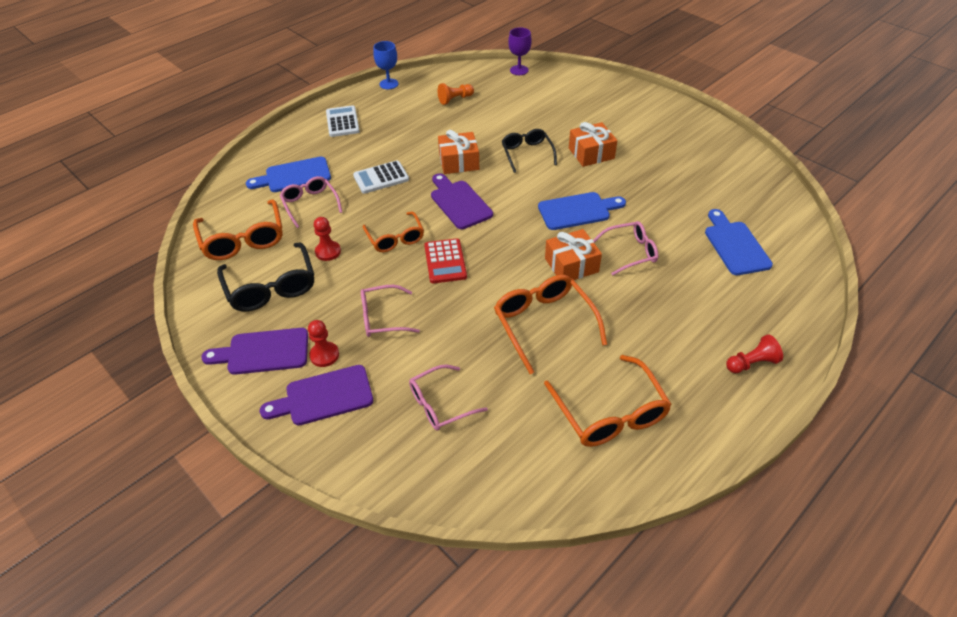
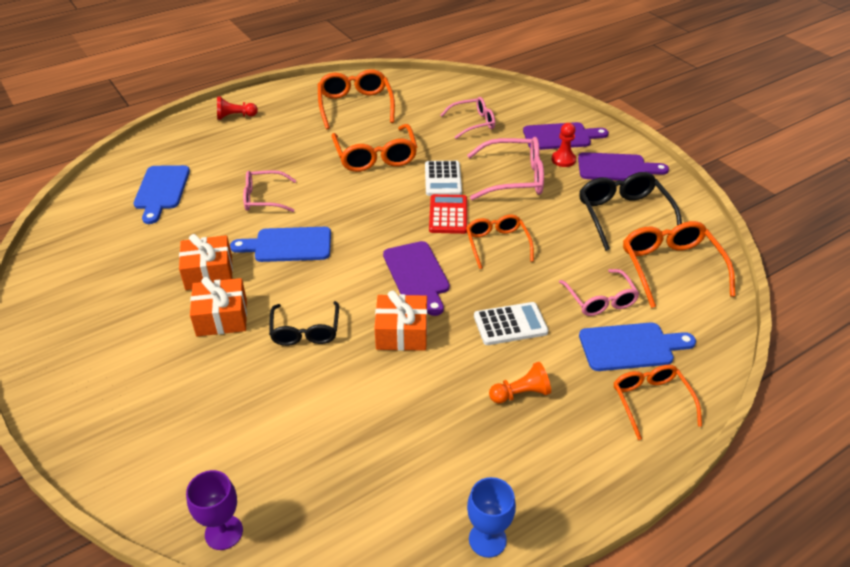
camera: 170 degrees left, 5 degrees down
red pawn [314,217,341,261] -> none
white calculator [326,105,360,137] -> white calculator moved to [425,161,462,196]
pink glasses [361,285,420,337] -> pink glasses [467,137,544,200], size x1.51
orange pawn [437,83,474,105] -> orange pawn moved to [489,362,551,403]
orange gift [545,229,602,280] -> orange gift moved to [179,234,233,290]
none -> orange glasses [614,365,702,440]

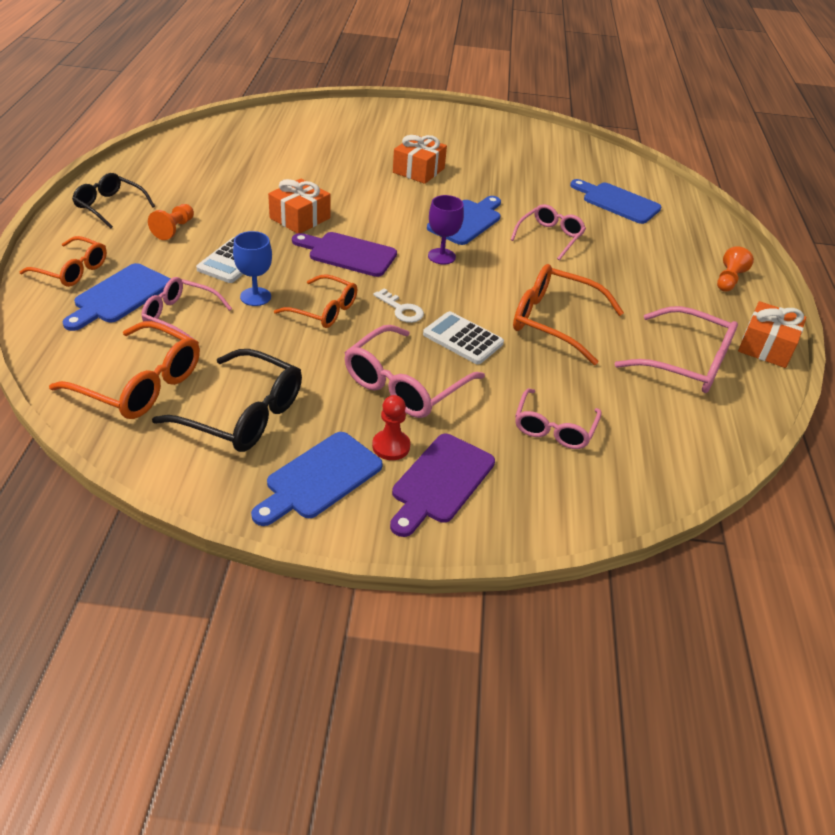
camera: 125 degrees right, 0 degrees up
orange gift [179,234,233,290] -> orange gift moved to [738,301,806,368]
purple goblet [186,470,243,550] -> purple goblet moved to [428,195,464,264]
red pawn [217,96,258,120] -> orange pawn [717,246,754,292]
black glasses [269,301,339,346] -> black glasses moved to [72,173,155,229]
orange glasses [318,69,395,129] -> pink glasses [615,306,738,393]
red calculator [429,194,467,234] -> white key [373,288,424,323]
blue goblet [467,477,516,558] -> blue goblet moved to [233,231,272,306]
purple cutting board [578,152,669,181] -> blue cutting board [251,432,383,526]

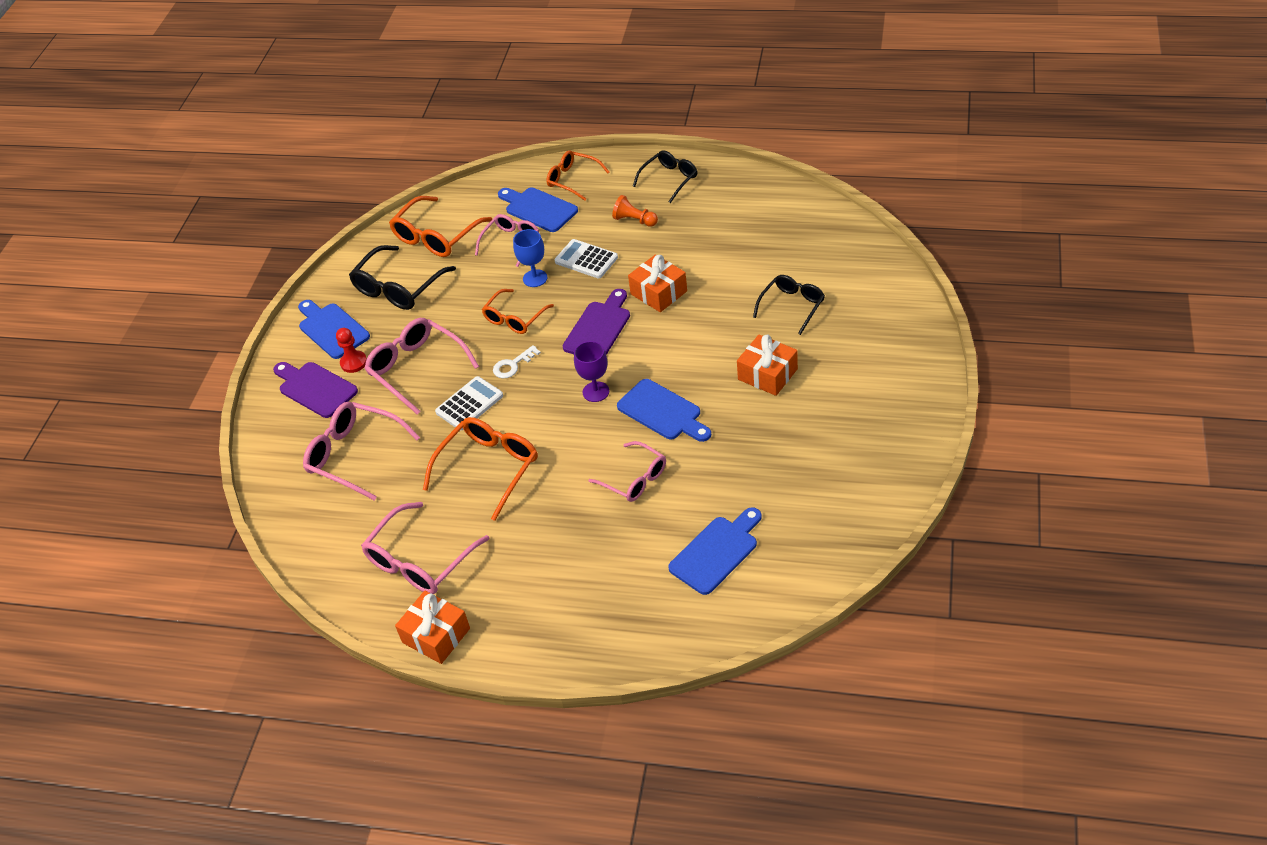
camera: 105 degrees right, 5 degrees up
orange glasses [19,236,107,287] -> orange glasses turned 90 degrees clockwise [546,150,610,201]
pink glasses [515,388,602,449] -> pink glasses [303,402,420,501], size x1.51
orange pawn [717,246,754,292] -> none
none -> black glasses [753,275,825,335]

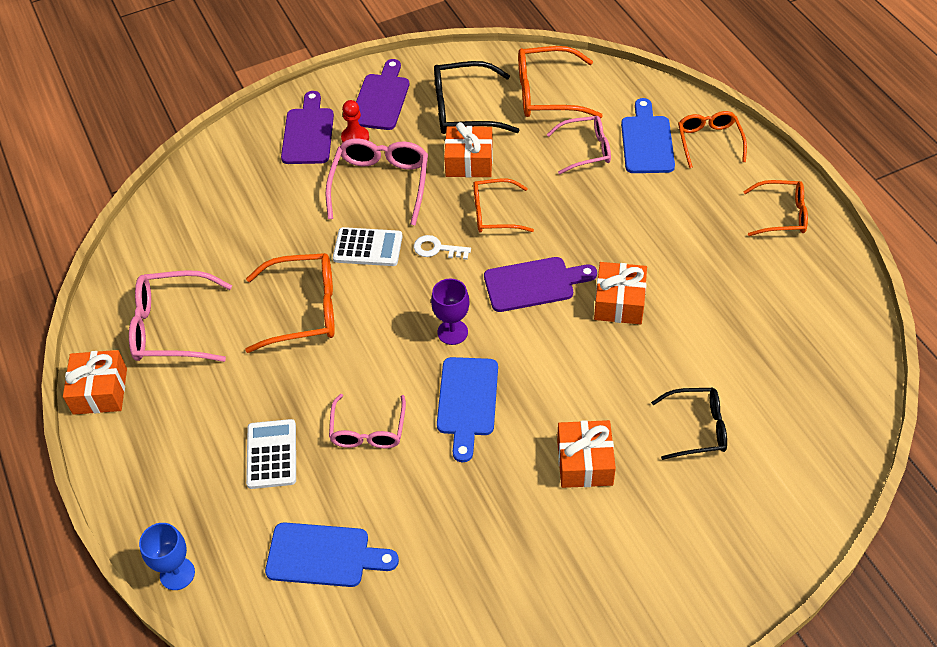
camera: 50 degrees right, 5 degrees up
blue cutting board [298,300,370,359] -> purple cutting board [356,59,409,130]
pink glasses [303,402,420,501] -> none
blue goblet [513,229,547,287] -> blue goblet moved to [139,523,195,590]
white calculator [554,239,618,279] -> white calculator moved to [246,419,296,489]
orange pawn [612,195,658,227] -> none
black glasses [633,150,698,203] -> orange glasses [743,180,808,236]
none -> orange gift [444,122,493,178]

